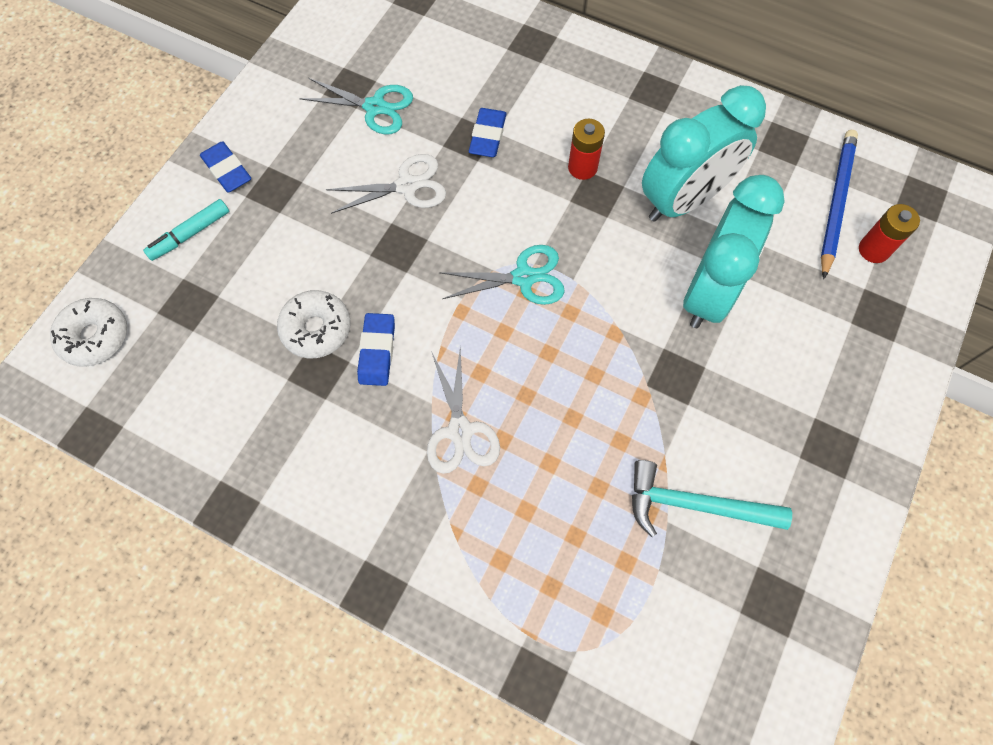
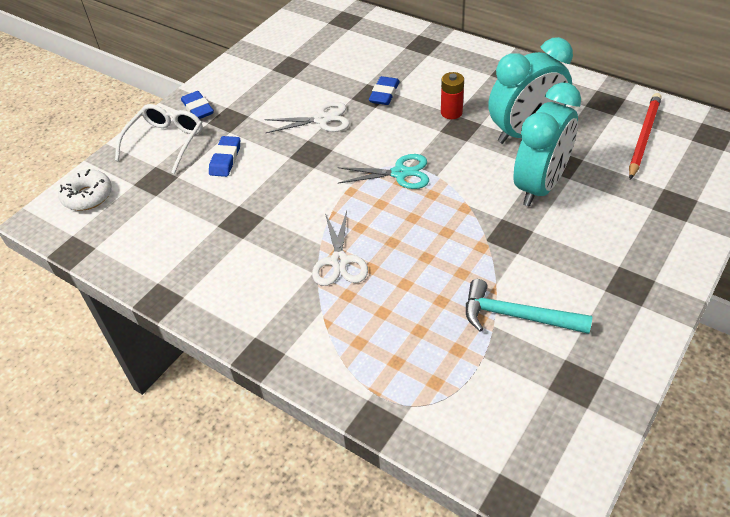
camera: 10 degrees right, 20 degrees down
turquoise marker [143,199,229,261] -> white glasses [115,104,203,174]
white donut [277,290,351,359] -> none
turquoise scissors [299,78,413,134] -> none
blue eraser [357,313,395,386] -> blue eraser moved to [209,136,240,177]
blue pencil [821,130,858,279] -> red pencil [629,93,662,180]
red battery [859,204,920,263] -> none

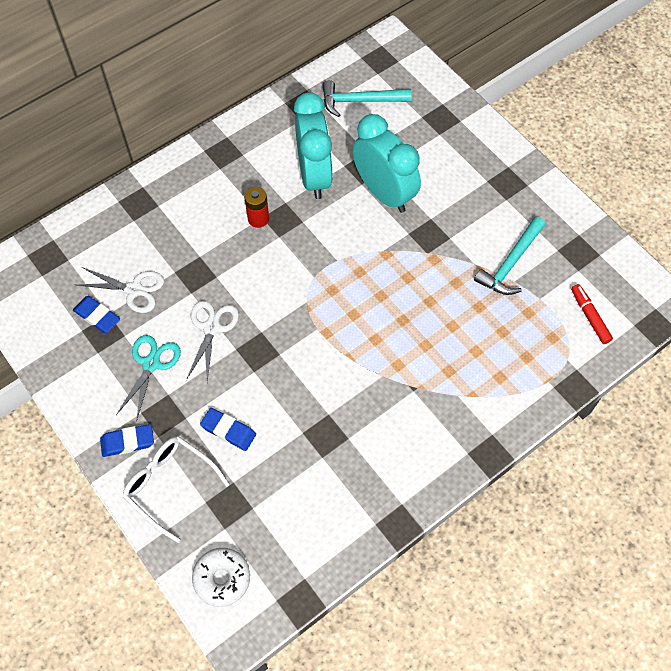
camera: 75 degrees left, 15 degrees up
white scissors [312,211,368,286] -> white scissors moved to [77,267,164,313]
turquoise scissors [338,154,429,189] -> turquoise scissors moved to [116,335,181,422]
blue eraser [369,76,400,105] -> blue eraser moved to [73,296,120,333]
red pencil [629,93,662,180] -> turquoise hammer [322,80,412,117]
none -> red marker [571,284,613,344]

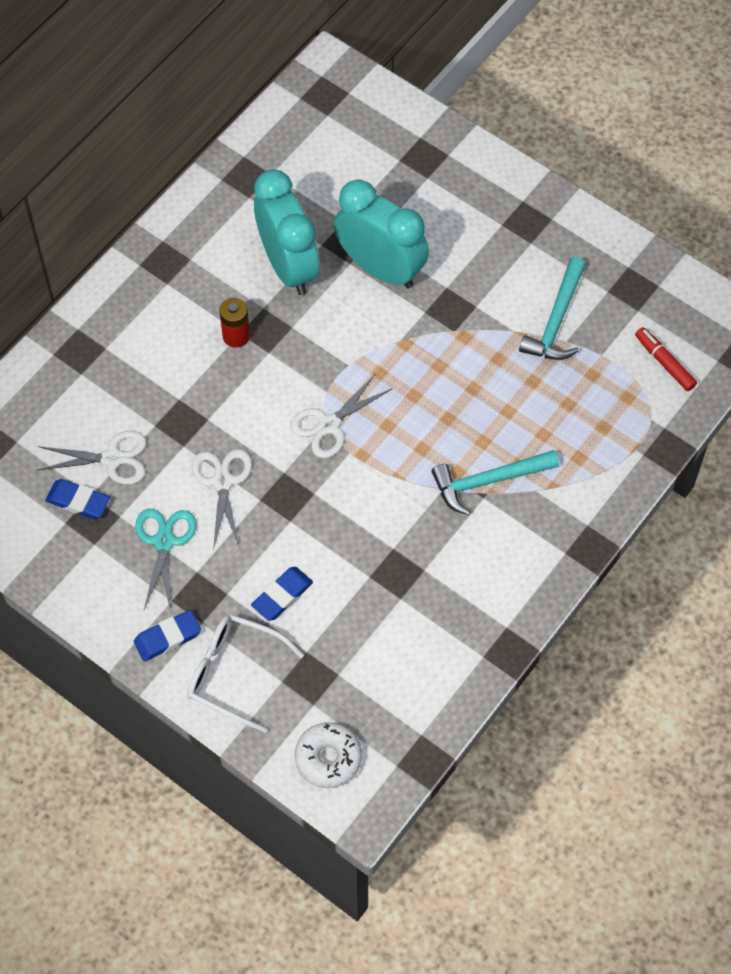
camera: 15 degrees left, 0 degrees up
blue eraser [200,408,256,451] -> blue eraser turned 60 degrees counterclockwise [251,567,313,621]
turquoise hammer [322,80,412,117] -> turquoise hammer moved to [431,450,559,515]
none -> white scissors [290,373,393,458]

